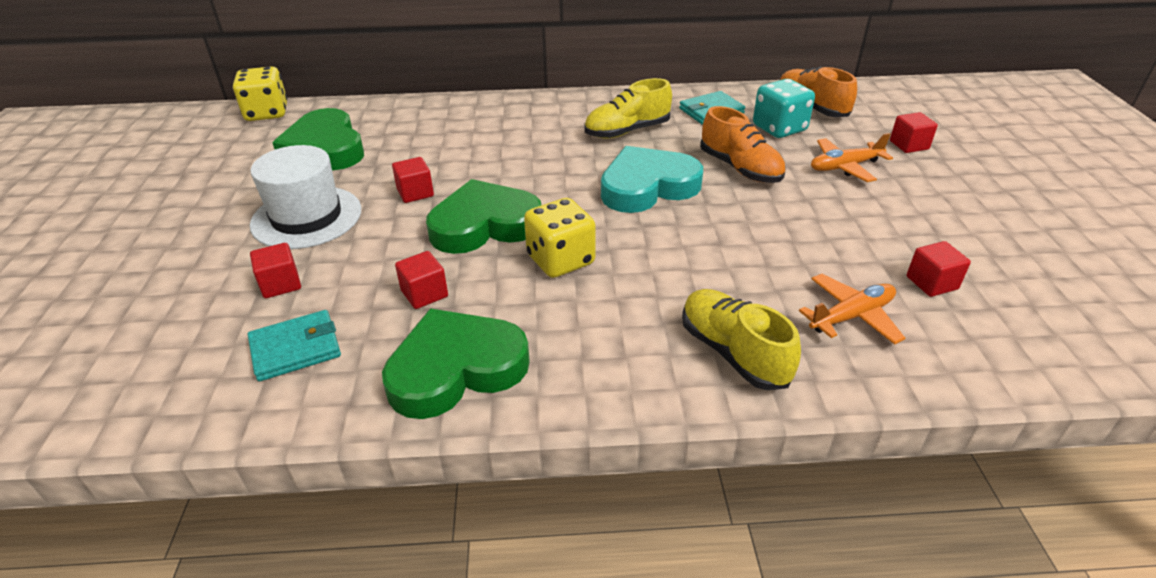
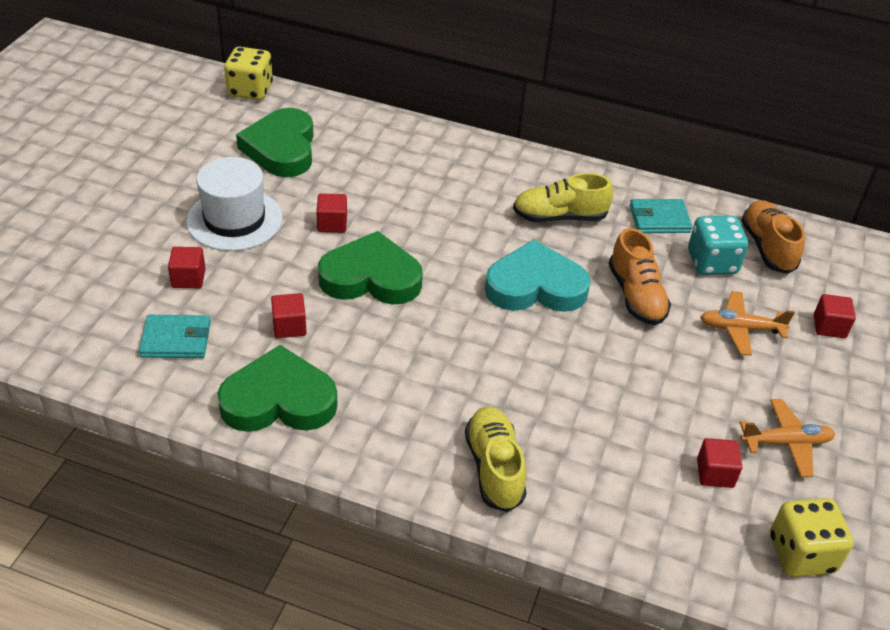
camera: 20 degrees right, 5 degrees up
yellow dice [524,198,596,278] -> yellow dice moved to [770,498,854,577]
orange plane [799,274,906,345] -> orange plane moved to [740,399,835,477]

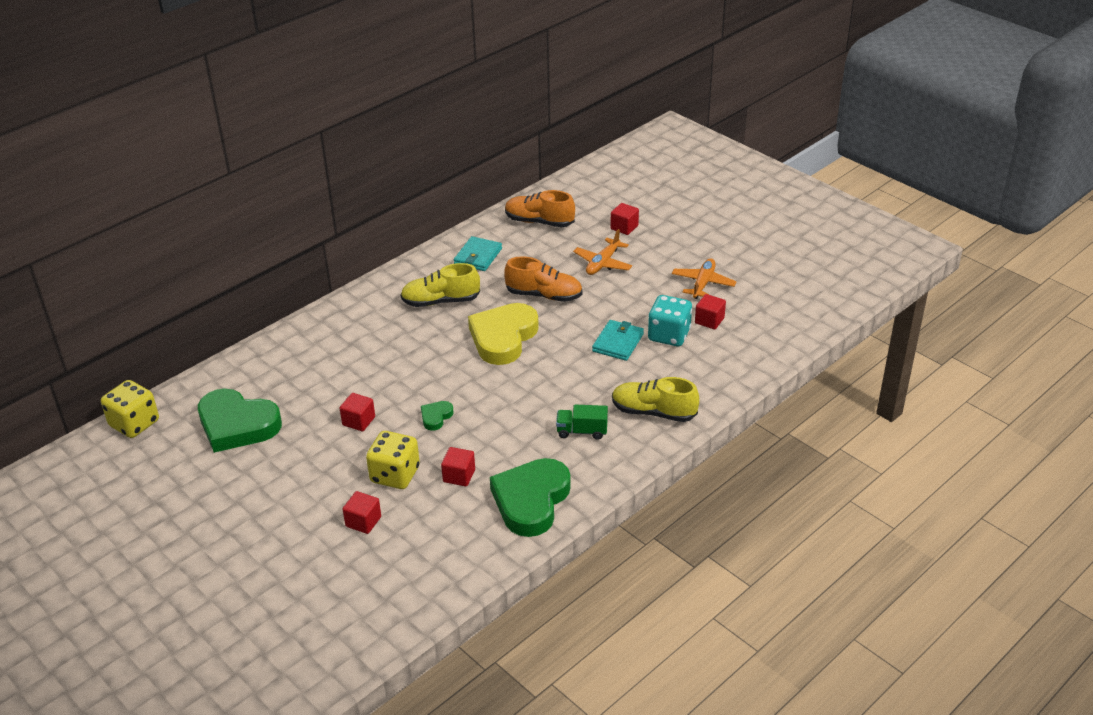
camera: 60 degrees left, 5 degrees down
turquoise wallet [139,315,211,358] -> turquoise wallet moved to [592,320,644,361]
white hat [186,157,283,251] -> none
green heart [318,231,423,304] -> green heart [421,401,454,431], size x0.44
turquoise heart [485,240,590,312] -> yellow heart [468,303,539,365]
yellow shoe [513,173,613,222] -> yellow shoe turned 60 degrees clockwise [400,263,480,307]
turquoise dice [688,216,748,275] -> turquoise dice moved to [648,295,692,346]
yellow dice [770,498,854,577] -> yellow dice moved to [366,431,420,489]
none -> green truck [556,405,608,440]

